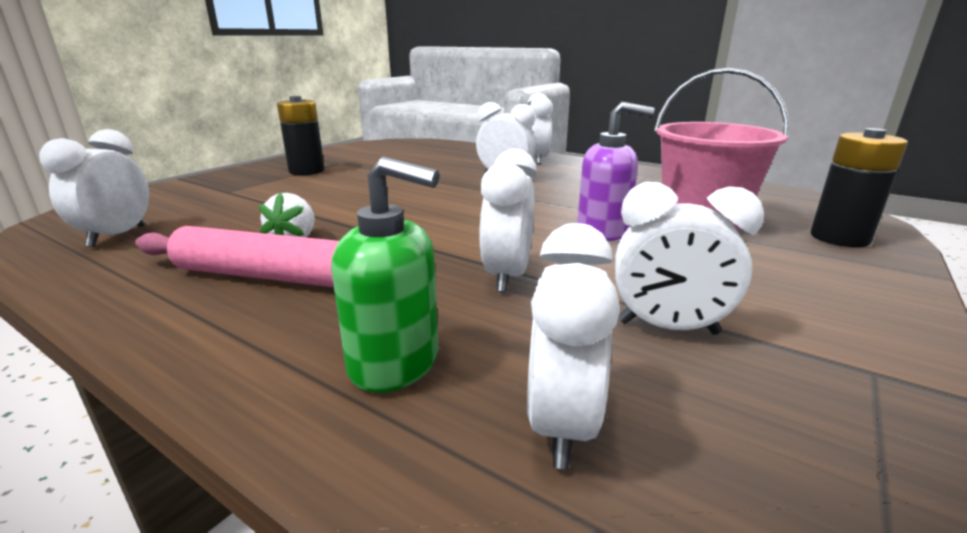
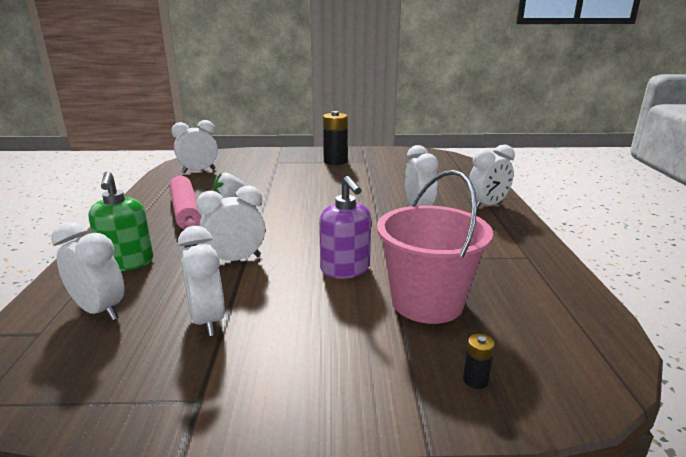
camera: 55 degrees right, 0 degrees up
white clock [527,223,620,469] -> white clock turned 60 degrees clockwise [51,222,125,320]
black battery [811,128,908,247] -> black battery [463,334,495,389], size x0.44

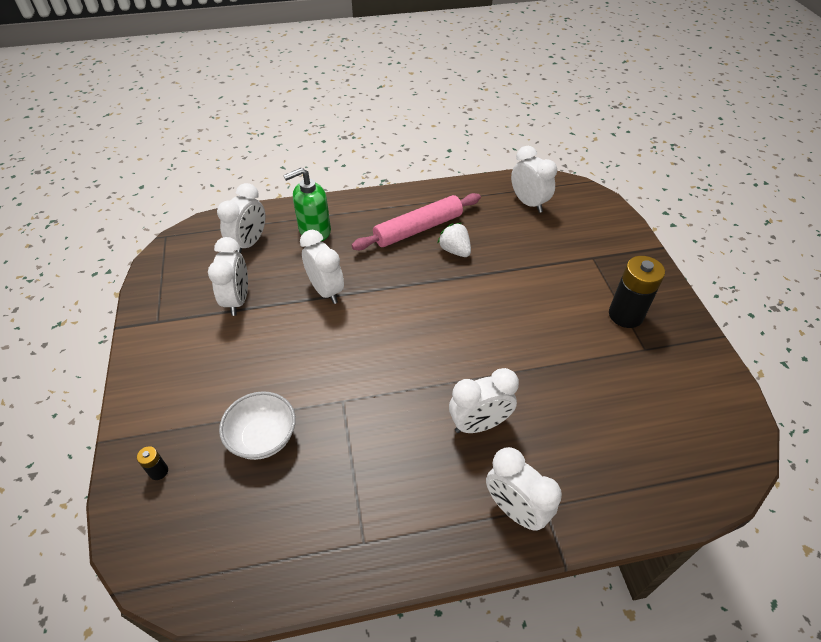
camera: 80 degrees right, 25 degrees up
white clock [178,226,225,336] -> white clock turned 120 degrees clockwise [208,237,248,316]
purple soap dispenser [319,176,371,279] -> none
pink bucket [377,170,493,324] -> white bowl [219,391,296,460]

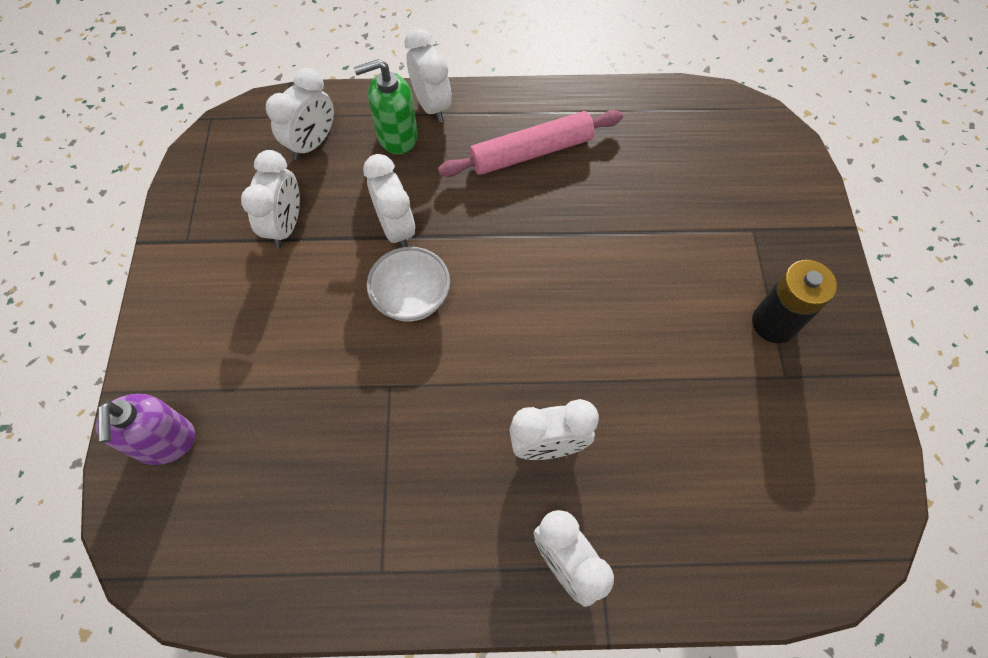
camera: 10 degrees right, 15 degrees up
black battery [137,446,168,480] -> purple soap dispenser [95,394,195,465]
white bowl [219,391,296,460] -> white bowl moved to [367,247,450,322]
white strawberry [438,223,471,257] -> none
white clock [511,146,557,213] -> white clock moved to [404,28,452,123]

